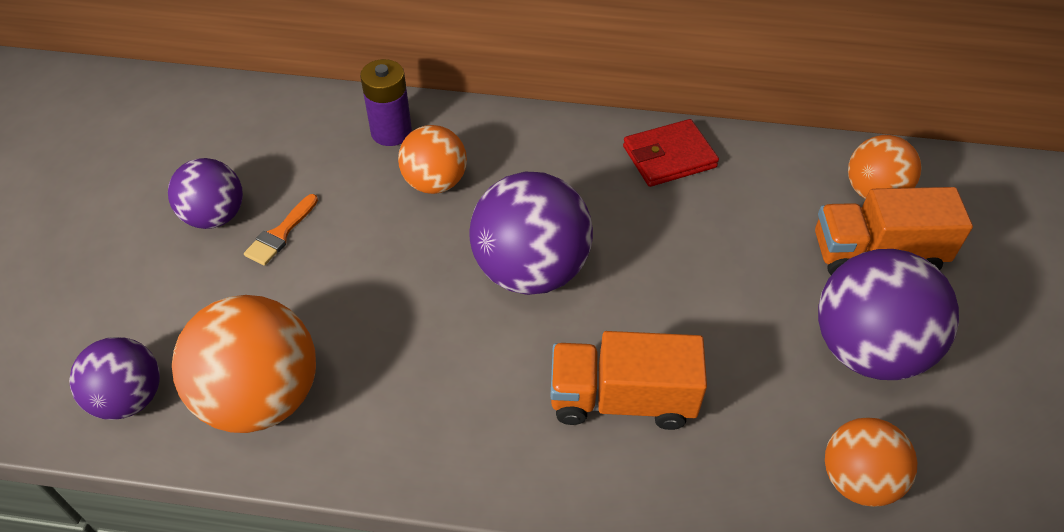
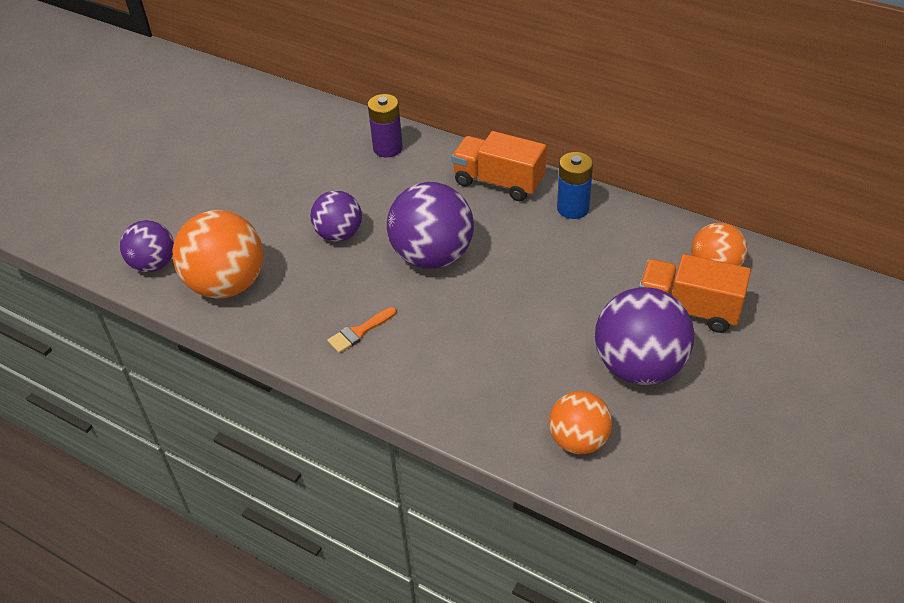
camera: 25 degrees right, 5 degrees down
purple ball [168,158,243,229] -> purple ball moved to [310,190,362,242]
orange brush [244,194,318,266] -> orange brush moved to [327,307,397,353]
orange ball [398,125,467,194] -> none
orange truck [550,331,707,430] -> orange truck moved to [452,131,546,201]
red wallet [623,119,719,187] -> blue battery [557,152,593,219]

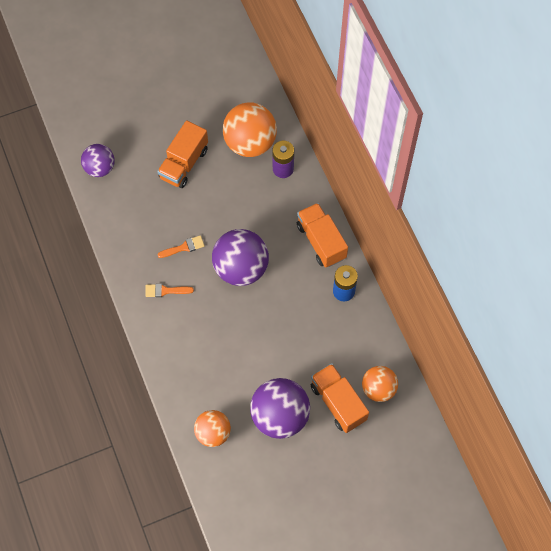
camera: 35 degrees right, 20 degrees up
orange ball [173,210,263,299] -> orange ball moved to [223,102,277,157]
purple ball [310,190,362,242] -> none
none -> orange truck [157,120,208,188]
none -> orange brush [157,235,205,258]

